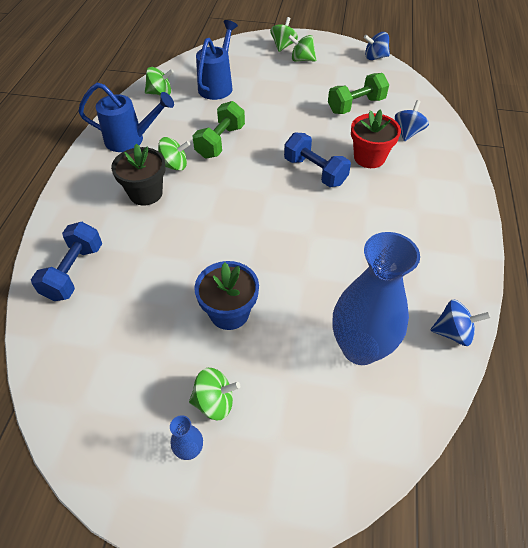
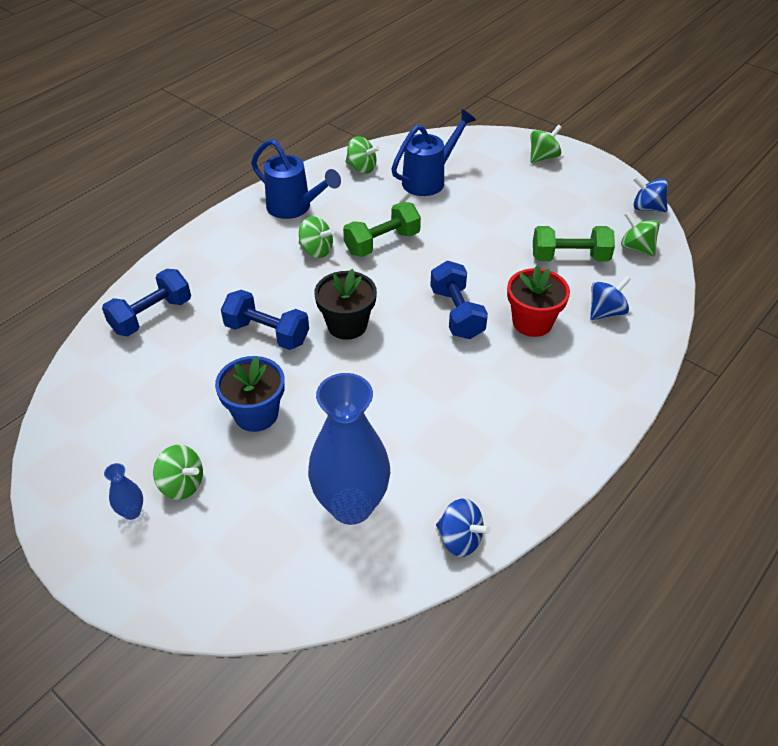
camera: 30 degrees right, 5 degrees down
black flower pot [111,144,165,206] -> black flower pot moved to [314,269,377,340]
green spinning top [288,35,316,62] -> green spinning top moved to [621,212,660,256]
none -> blue dumbbell [221,290,309,350]

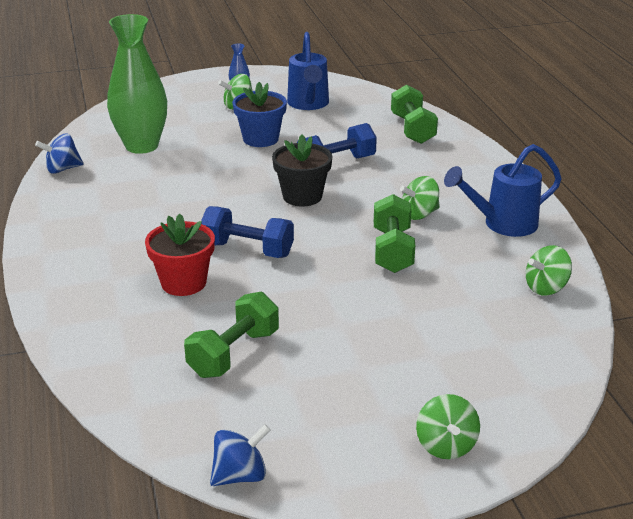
camera: 125 degrees right, 15 degrees down
blue dumbbell [102,269,191,336] -> green dumbbell [391,84,438,144]
blue vase [308,373,390,525] -> green vase [107,14,167,154]
blue watering can [391,109,476,196] -> blue watering can moved to [287,32,329,110]
blue spinning top [590,276,631,320] -> none
green spinning top [621,212,660,256] -> none

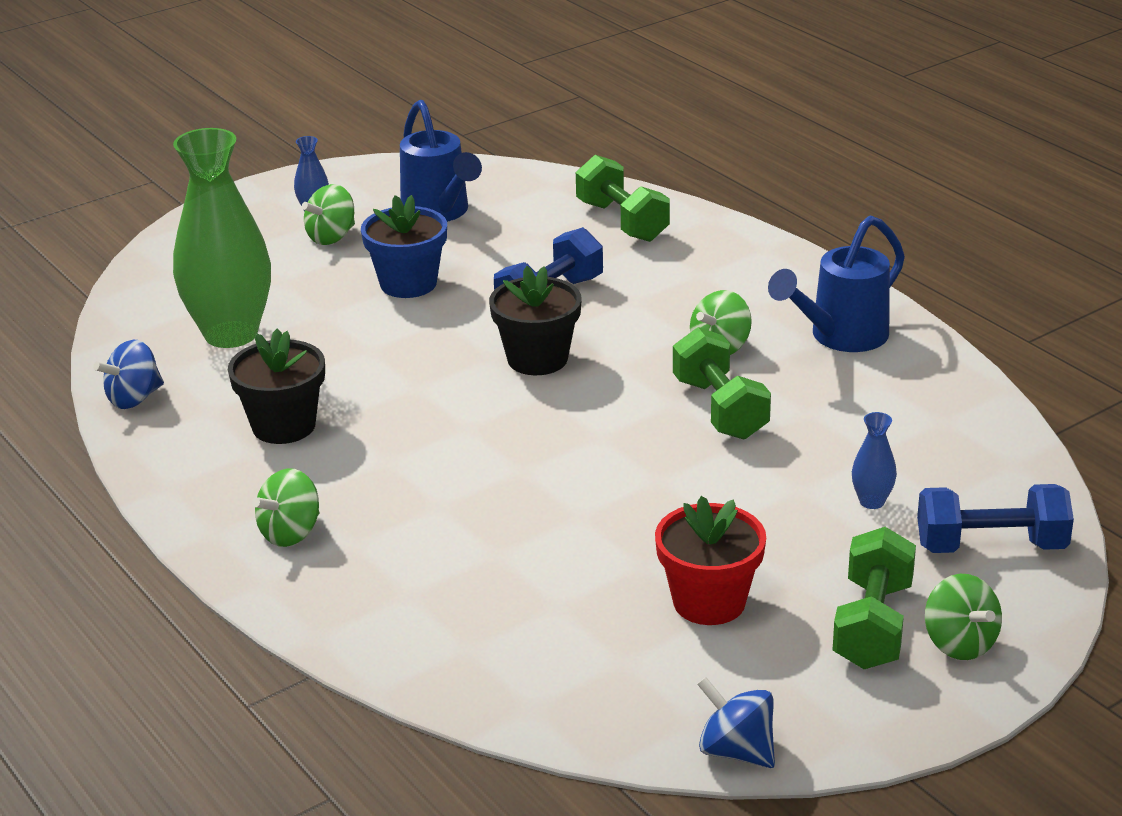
camera: 20 degrees left, 0 degrees up
red flower pot [145,214,215,296] -> red flower pot moved to [655,496,766,625]
green dumbbell [184,292,279,378] -> green dumbbell moved to [833,527,916,669]
blue dumbbell [201,206,294,258] -> blue dumbbell moved to [917,484,1074,553]
blue spinning top [210,424,271,486] -> blue spinning top turned 90 degrees counterclockwise [697,677,775,768]
green spinning top [526,245,572,295] -> green spinning top moved to [252,468,319,547]
none -> black flower pot [228,329,325,444]
none -> blue vase [852,412,897,509]

